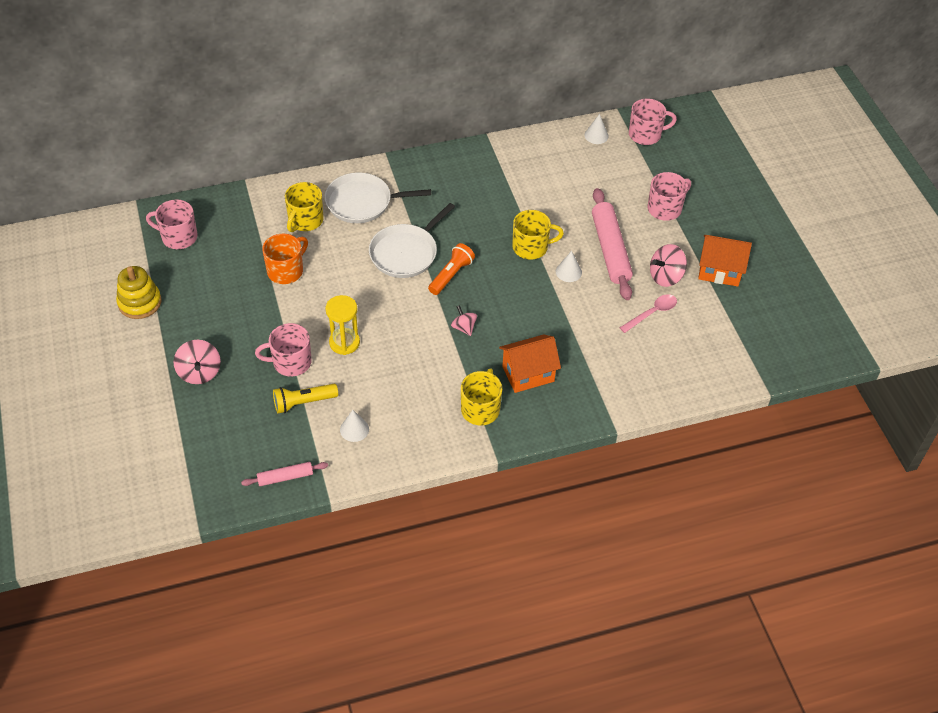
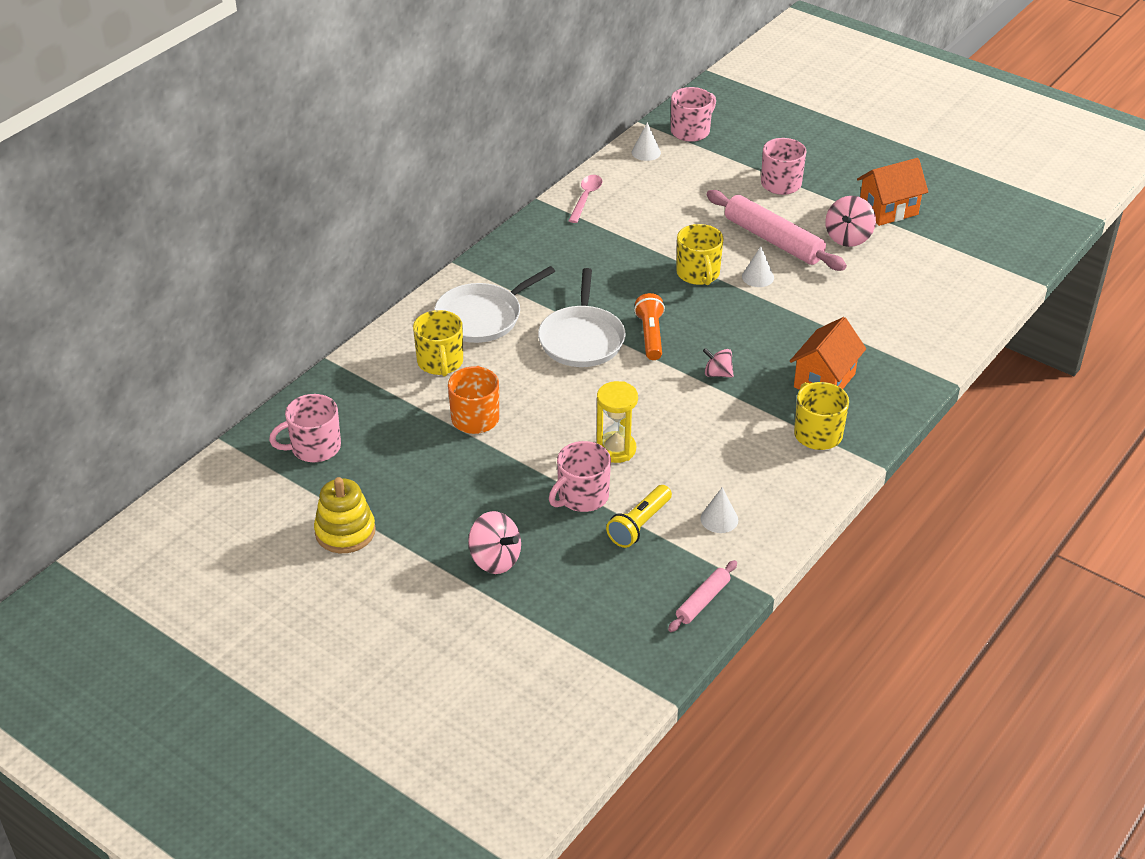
camera: 35 degrees left, 10 degrees down
yellow mug [512,210,564,259] -> yellow mug turned 120 degrees clockwise [676,224,724,285]
pink spoon [620,294,677,333] -> pink spoon moved to [568,175,602,223]

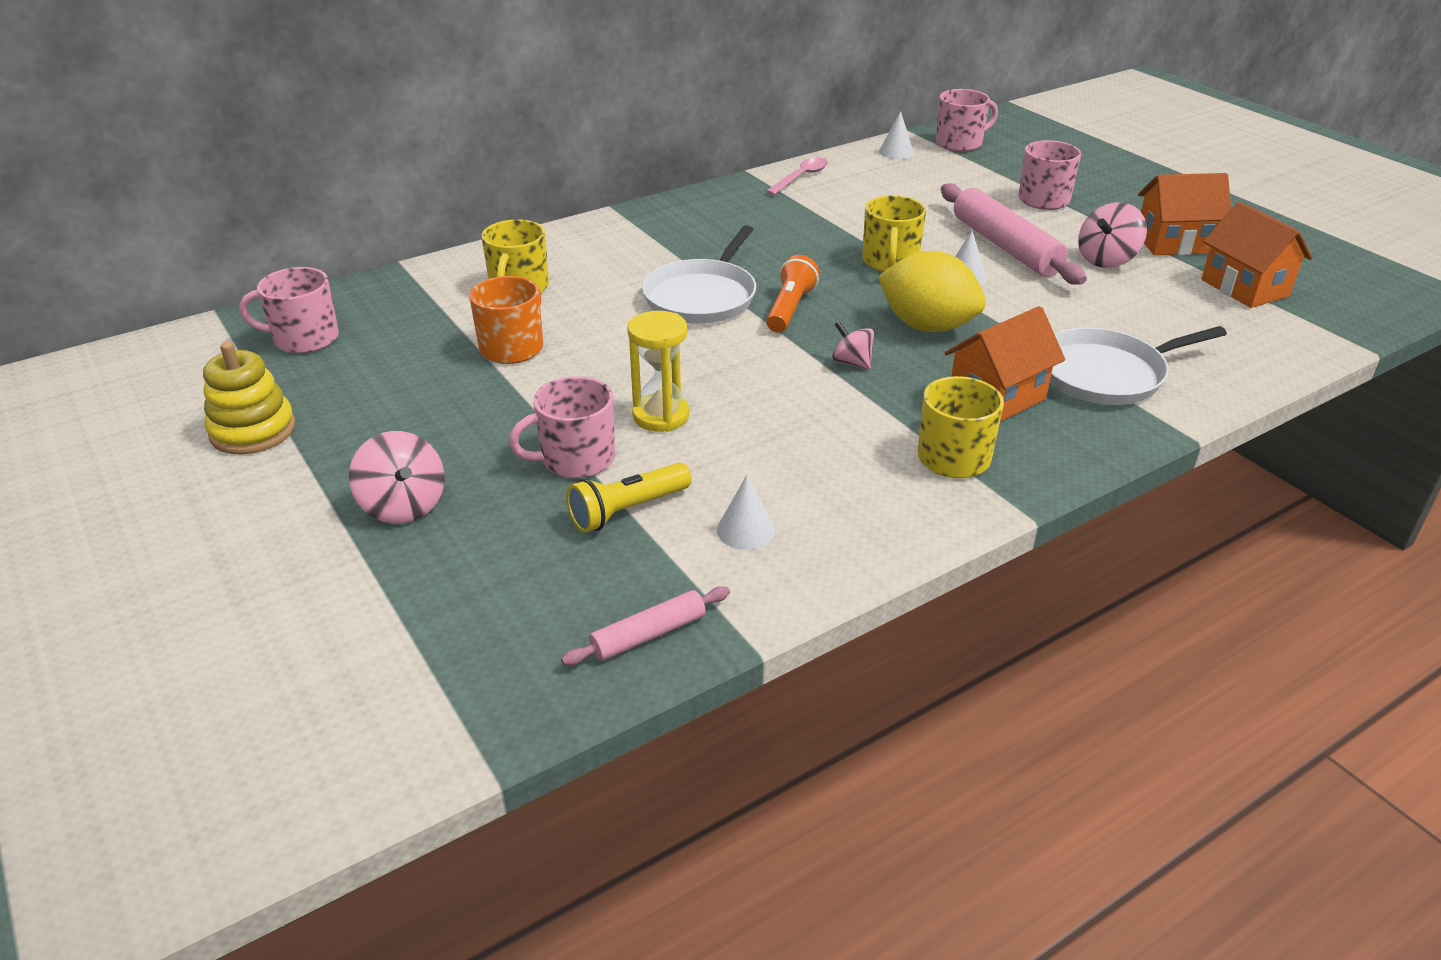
camera: 20 degrees right, 5 degrees down
white pan [434,266,555,343] -> white pan moved to [1050,326,1227,405]
none -> yellow lemon [878,251,986,332]
none -> orange house [1201,202,1313,308]

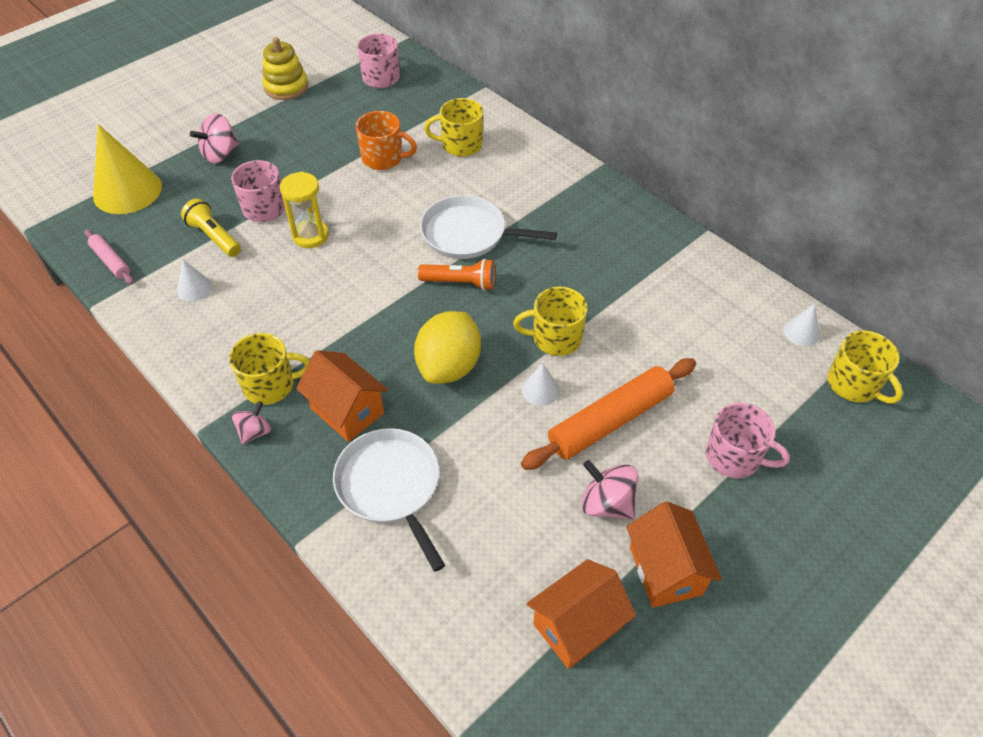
camera: 80 degrees right, 15 degrees up
pink spoon [766,157,828,195] -> none
pink spinning top [832,321,874,369] -> pink spinning top moved to [232,401,271,444]
pink mug [936,89,998,152] -> yellow mug [828,331,903,404]
pink rolling pin [941,183,1087,285] -> orange rolling pin [521,358,696,470]
none -> yellow cone [93,124,162,214]

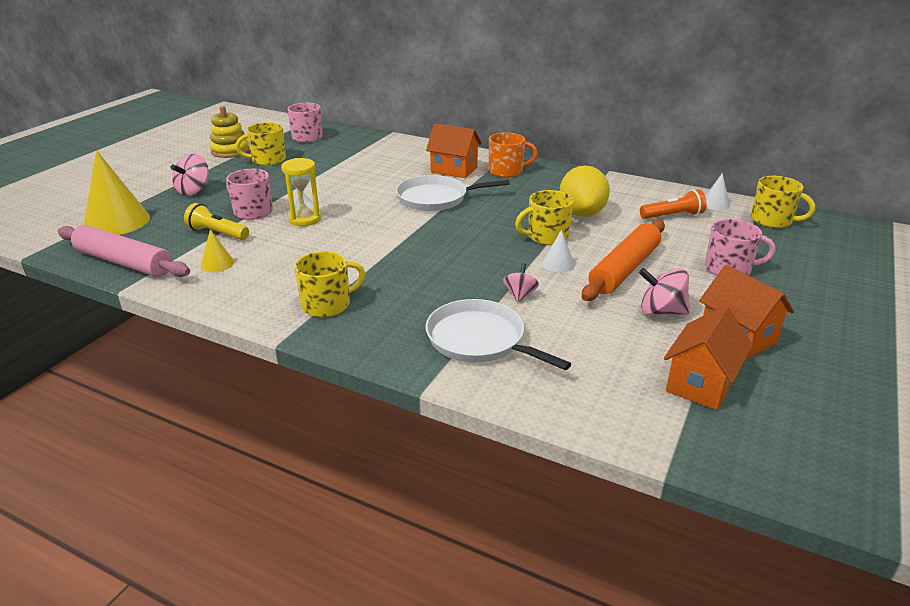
camera: 20 degrees left, 20 degrees down
pink rolling pin [85,229,134,285] -> pink rolling pin [58,225,190,277], size x1.94
white cone [177,260,212,302] -> yellow cone [201,229,234,272]
pink spinning top [232,401,271,444] -> pink spinning top moved to [503,263,539,302]
orange house [296,350,388,442] -> orange house moved to [426,124,482,178]
orange mug [356,111,417,170] -> orange mug moved to [489,132,538,178]
yellow lemon [414,311,481,384] -> yellow lemon moved to [560,166,610,217]
orange flashlight [418,259,495,291] -> orange flashlight moved to [640,189,707,219]
yellow mug [424,98,483,157] -> yellow mug moved to [235,122,286,166]

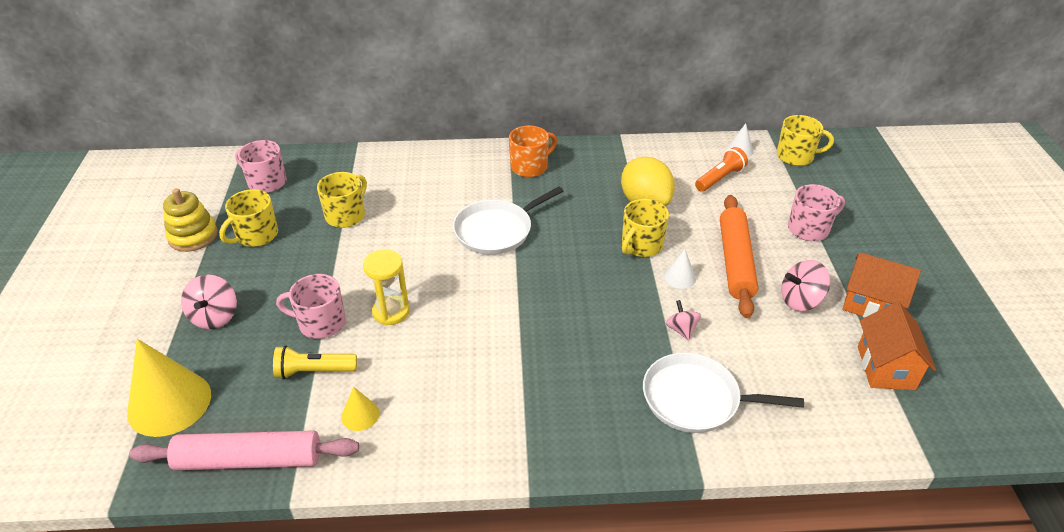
camera: 30 degrees left, 10 degrees up
yellow mug [295,251,365,317] -> yellow mug moved to [317,172,367,228]
orange house [426,124,482,178] -> none

